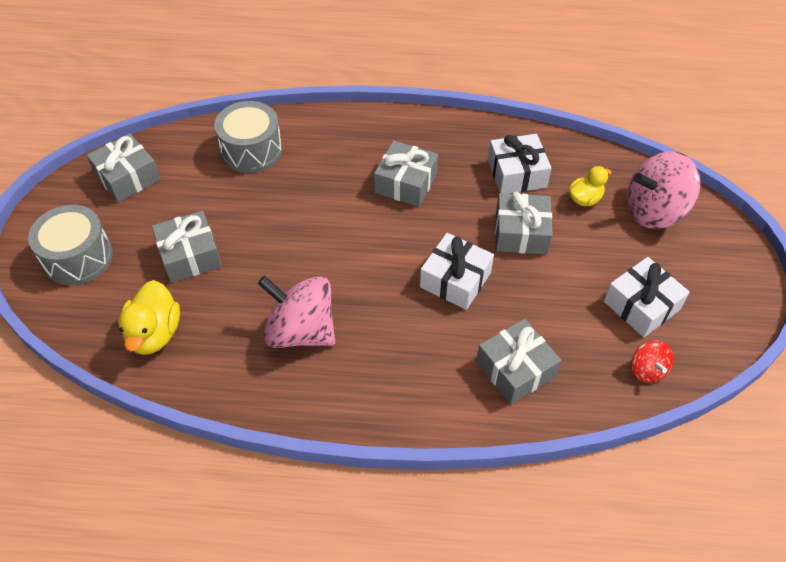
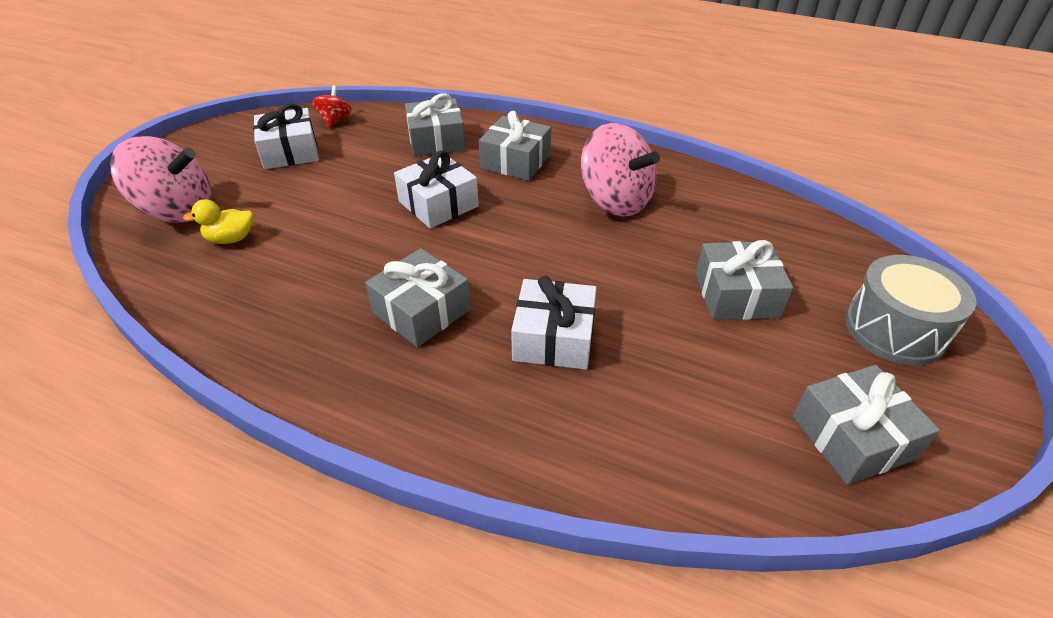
camera: 160 degrees left, 10 degrees down
yellow duck [118,280,180,355] -> none
grey drum [214,101,282,173] -> none
white gift [488,134,552,194] -> white gift moved to [511,276,597,370]
grey gift [495,192,553,254] -> grey gift moved to [479,111,551,181]

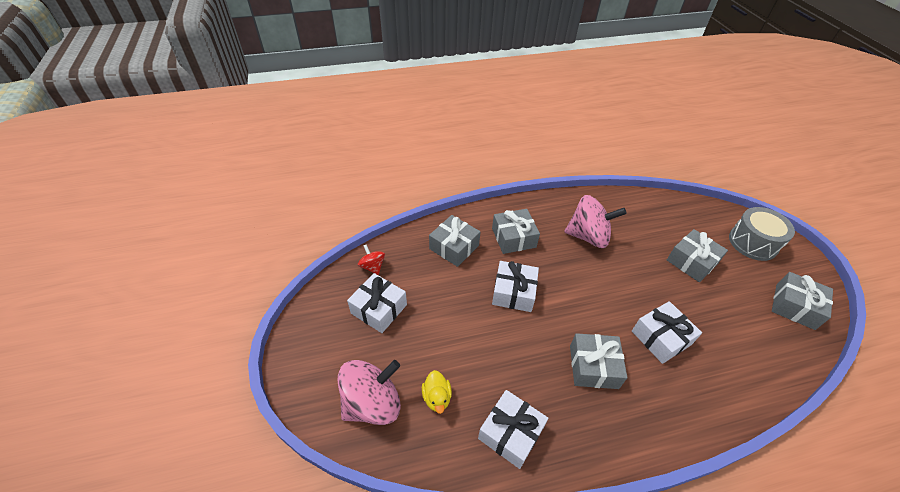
camera: 40 degrees left, 5 degrees up
yellow duck [183,199,253,244] -> yellow duck turned 45 degrees counterclockwise [422,370,452,414]
none -> white gift [478,390,548,469]

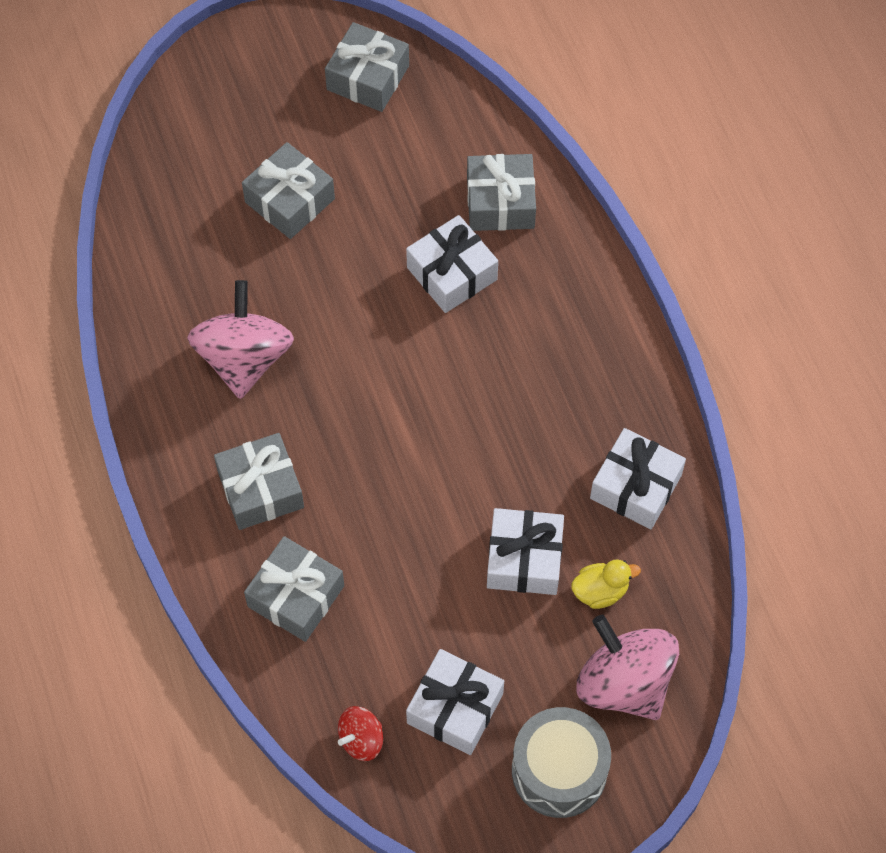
camera: 95 degrees left, 15 degrees up
white gift [492,261,539,312] -> white gift moved to [487,508,564,595]
grey gift [570,333,627,389] -> grey gift moved to [467,154,536,231]
grey drum [729,207,795,261] -> grey drum moved to [512,707,611,818]

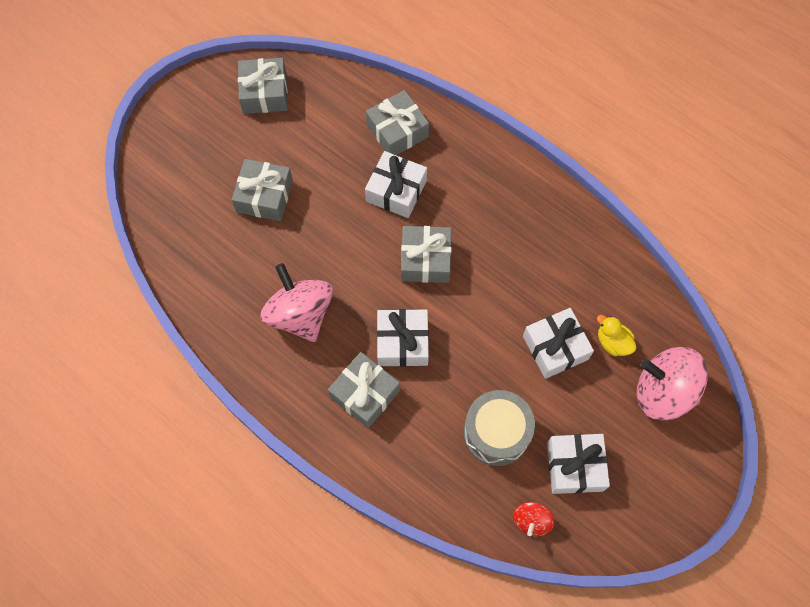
camera: 30 degrees left, 5 degrees up
grey gift [244,536,344,642] -> grey gift moved to [401,226,451,283]
grey drum [512,707,611,818] -> grey drum moved to [464,390,535,466]
yellow duck [571,559,641,609] -> yellow duck turned 90 degrees counterclockwise [597,315,636,356]
white gift [590,428,686,529] -> white gift moved to [377,309,429,367]

